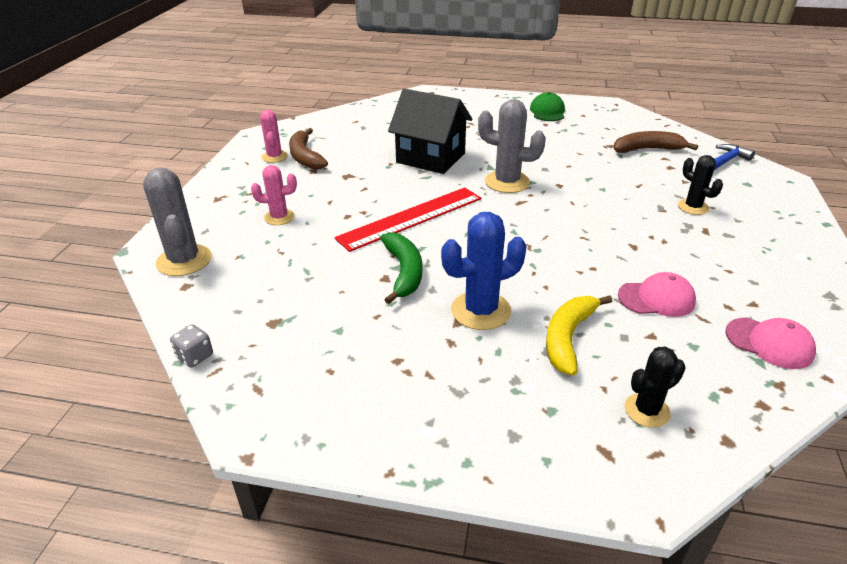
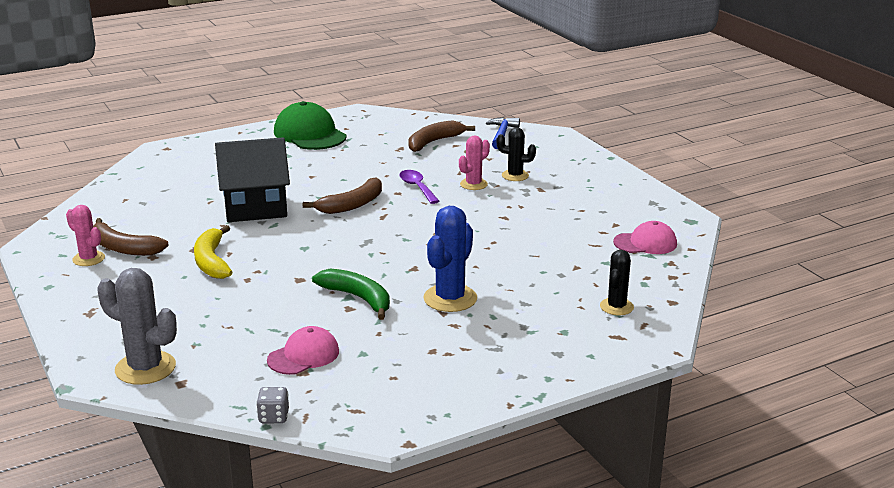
camera: 40 degrees left, 10 degrees down
pink cactus [251,165,297,225] -> pink cactus moved to [459,135,490,190]
red ruler [334,187,481,252] -> none
grey cactus [478,99,546,193] -> brown banana [303,177,382,214]
green cap [530,92,565,121] -> green cap [274,101,347,150], size x1.61
yellow banana [546,295,612,376] -> yellow banana moved to [194,225,232,279]
pink cap [618,272,696,317] -> pink cap moved to [267,326,339,375]
none -> purple spoon [399,170,439,204]

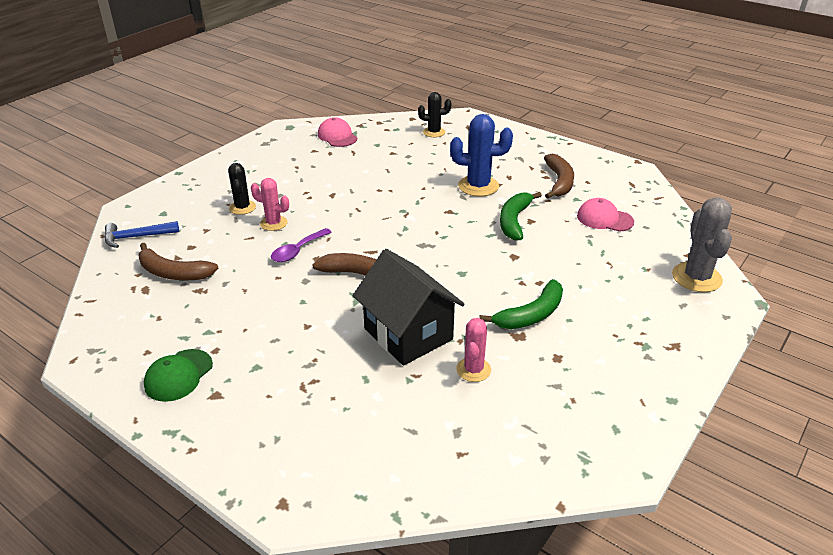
camera: 115 degrees left, 10 degrees up
pink cactus [66,205,105,266] -> pink cactus moved to [456,318,491,382]
brown banana [93,218,169,256] -> brown banana moved to [544,154,574,199]
yellow banana [194,225,232,279] -> green banana [479,279,563,329]
grey dice [256,387,289,423] -> none
green cap [274,101,347,150] -> green cap [144,349,213,402], size x0.62

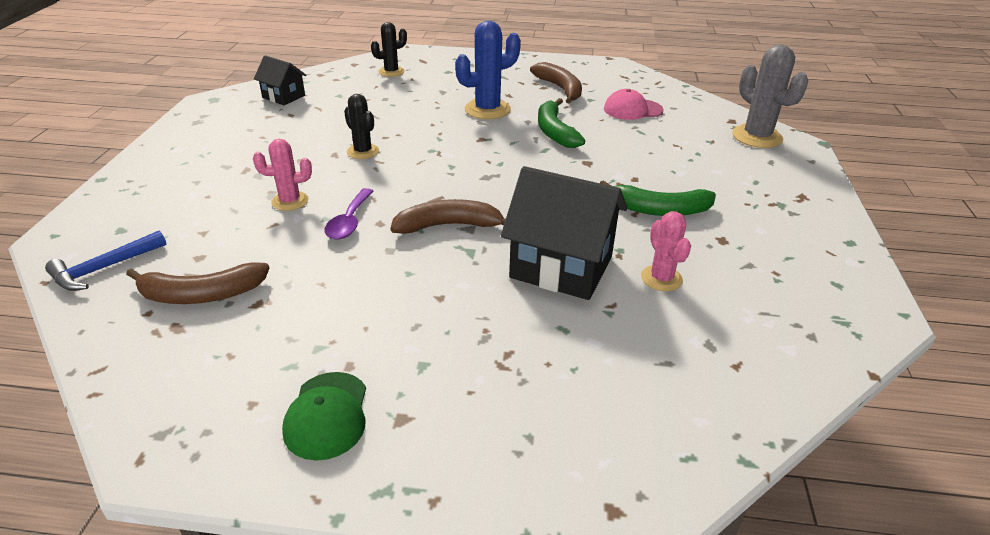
camera: 30 degrees left, 0 degrees up
black cactus [228,163,256,215] -> black cactus moved to [344,94,379,159]
pink cap [318,117,358,147] -> black house [254,55,307,105]
green banana [479,279,563,329] -> green banana turned 75 degrees clockwise [600,181,716,216]

